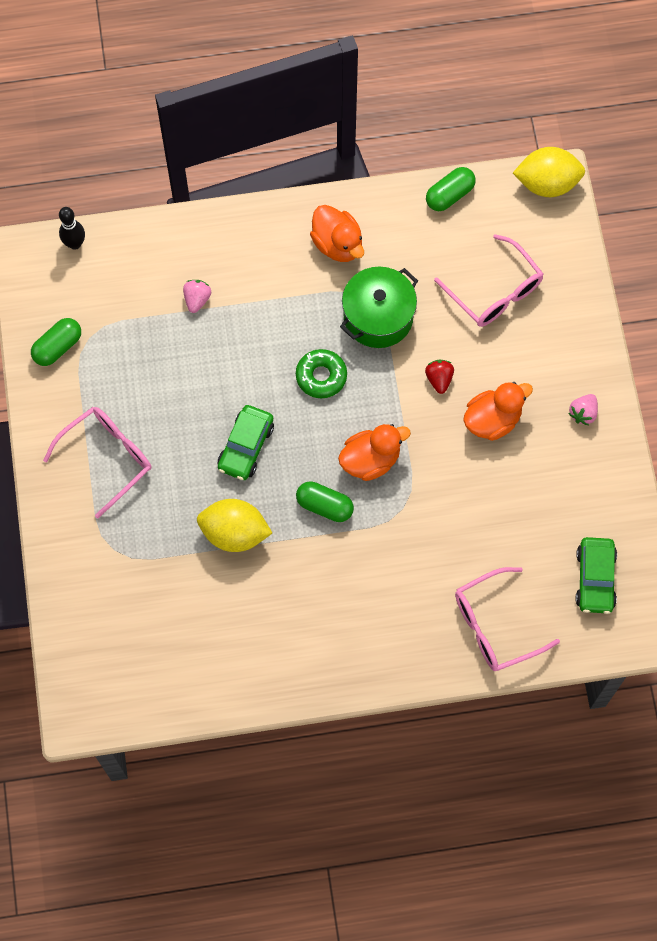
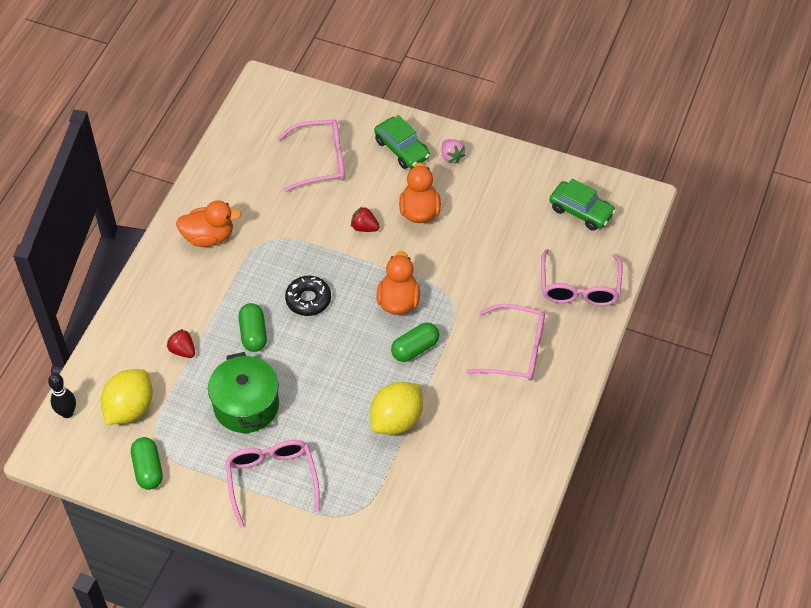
camera: 60 degrees left, 15 degrees down
pink strawberry [183,280,211,313] -> red strawberry [167,329,195,358]
green car [218,405,274,480] -> green car moved to [374,115,430,169]
green donut [296,349,347,398] -> black donut [285,276,331,316]
green pot [340,267,418,348] -> green pot moved to [208,352,279,433]
green capsule [426,167,476,211] -> green capsule moved to [238,303,267,352]
yellow lemon [513,147,585,197] -> yellow lemon moved to [101,369,153,425]
none -> pink glasses [466,304,545,381]

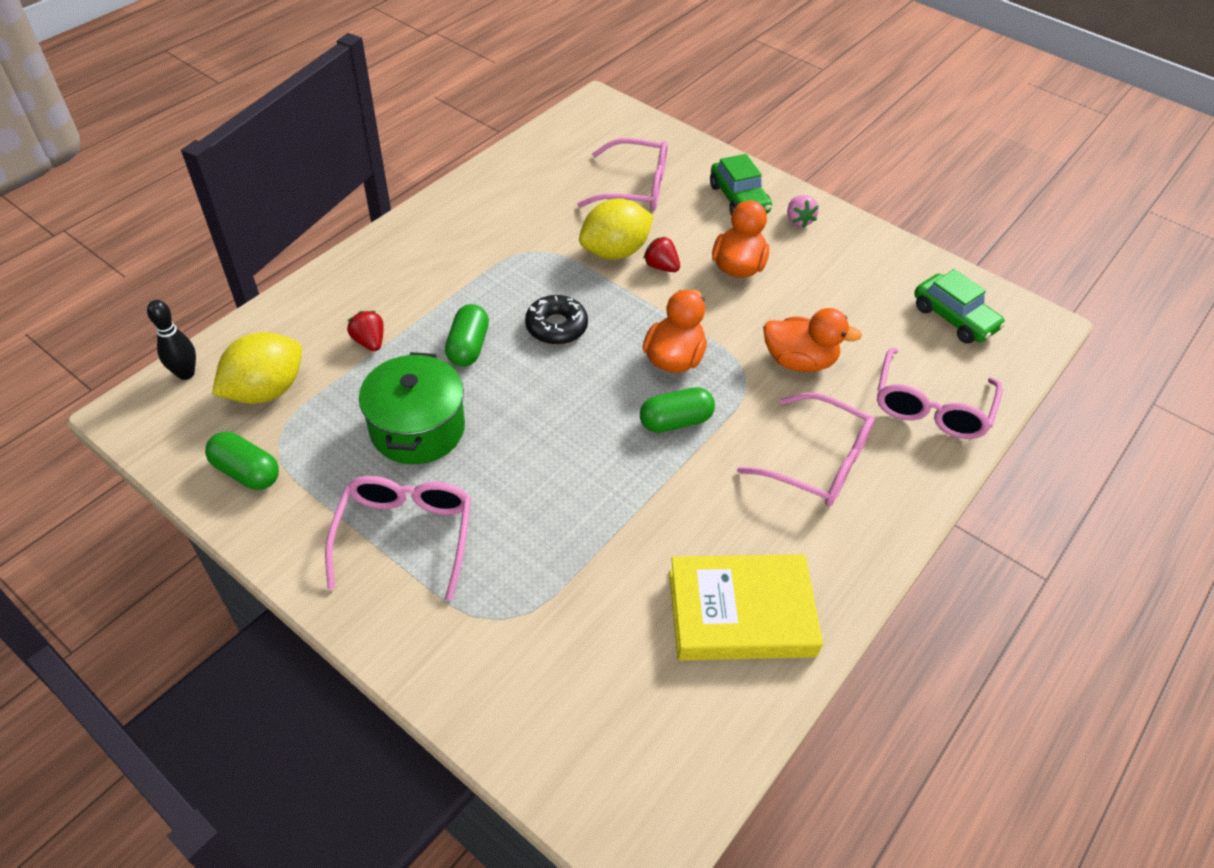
camera: 15 degrees right, 5 degrees down
green capsule [131,437,163,490] -> green capsule turned 60 degrees counterclockwise [205,432,279,490]
orange duck [176,201,242,247] -> orange duck moved to [763,308,862,372]
yellow lemon [370,382,423,435] -> yellow lemon moved to [579,198,653,260]
none -> yellow book [669,554,823,661]

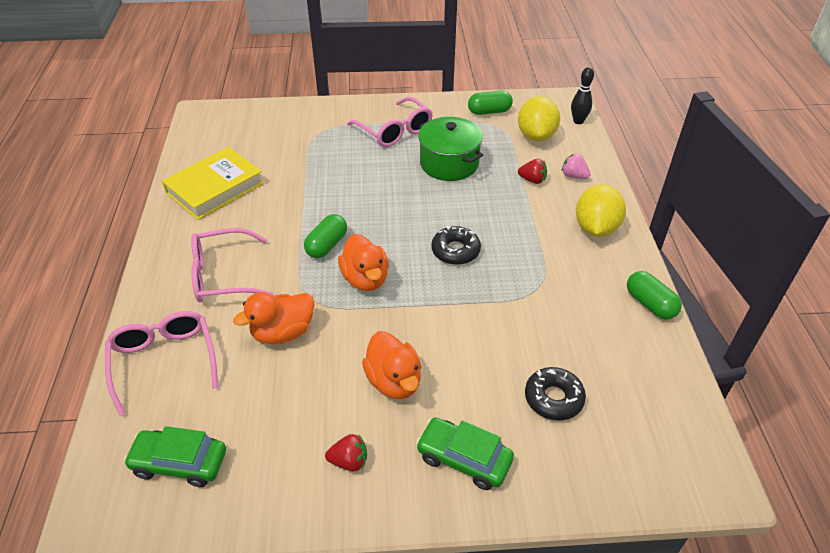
camera: 140 degrees right, 5 degrees down
green capsule [445,304,489,366] -> green capsule moved to [627,271,682,320]
pink glasses [577,138,668,211] -> black donut [525,367,586,420]
yellow lemon [579,198,653,260] -> yellow lemon moved to [576,184,626,237]
red strawberry [643,236,680,272] -> red strawberry moved to [325,434,367,471]
pink strawberry [787,195,819,228] -> pink strawberry moved to [562,154,591,179]

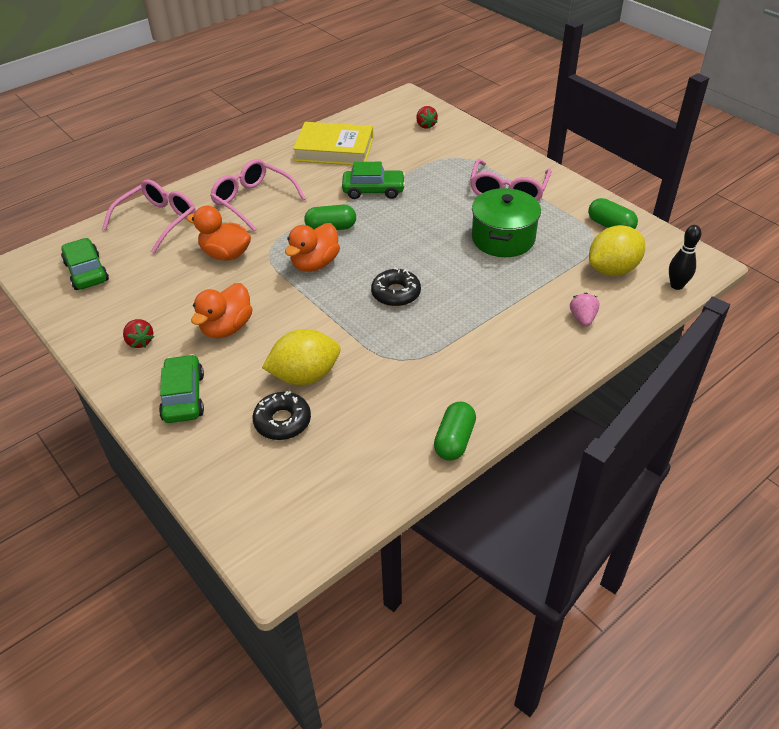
camera: 55 degrees right, 0 degrees up
red strawberry [518,159,547,184] -> red strawberry moved to [416,106,438,129]
yellow lemon [576,184,626,237] -> yellow lemon moved to [262,329,340,385]
none -> green car [342,162,405,199]

